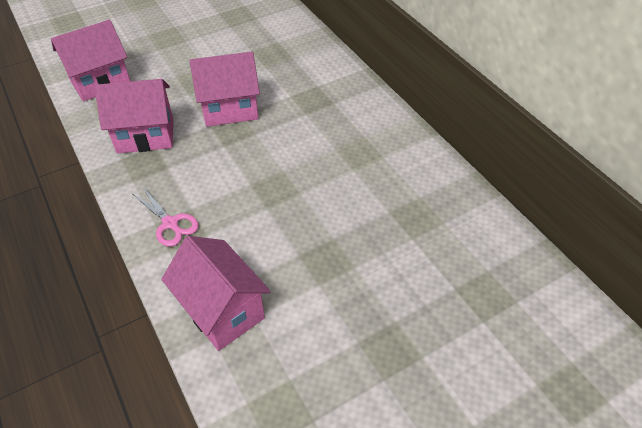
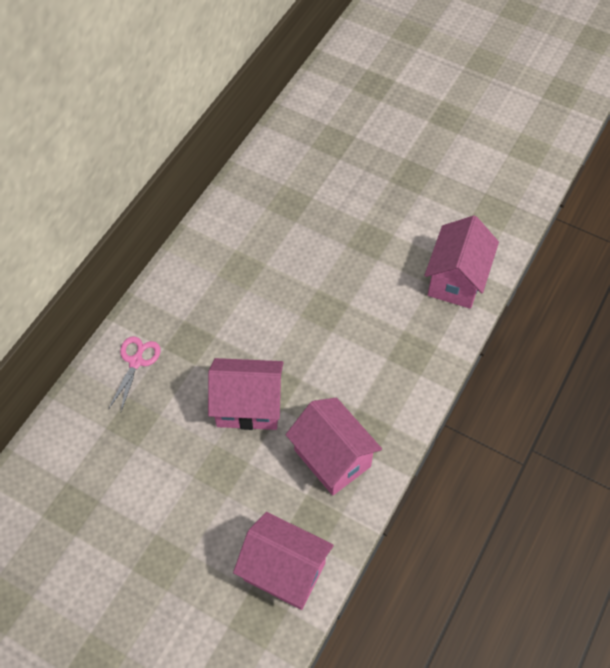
camera: 120 degrees left, 10 degrees up
pink scissors [133,187,199,247] -> pink scissors moved to [108,336,161,411]
pink house [189,52,260,127] -> pink house turned 45 degrees counterclockwise [208,358,284,430]

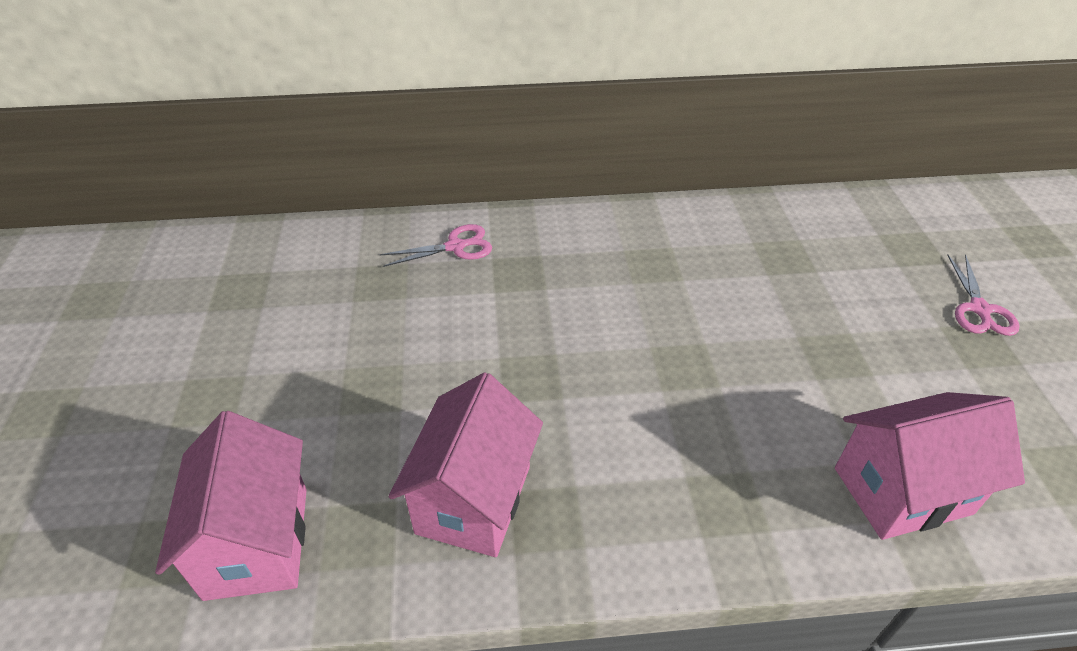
camera: 55 degrees right, 15 degrees down
pink house [208,358,284,430] -> none
none -> pink scissors [947,254,1020,336]

